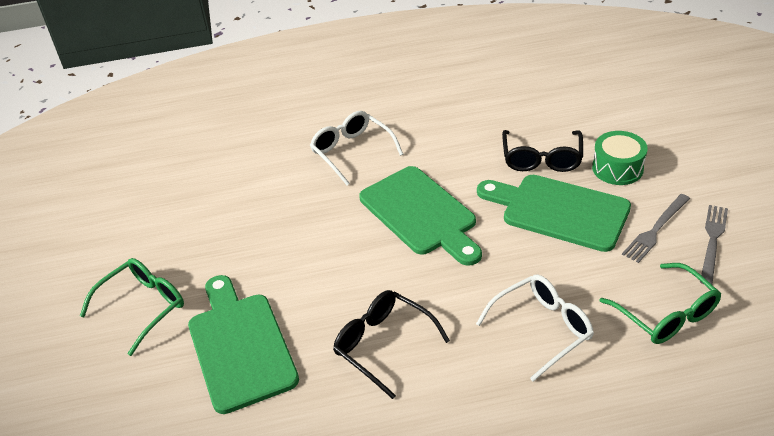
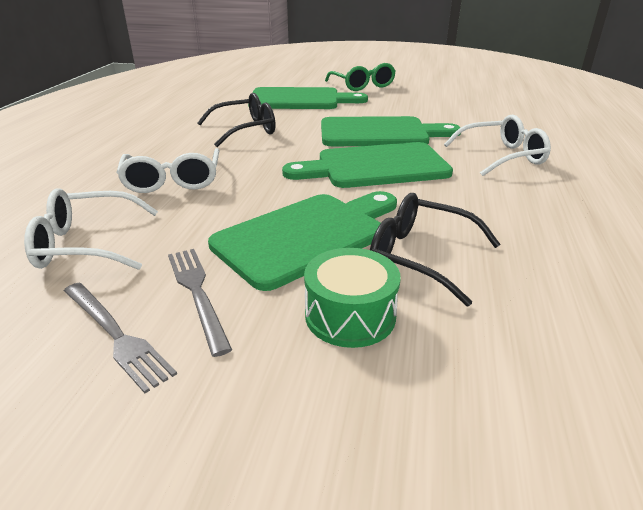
camera: 110 degrees right, 10 degrees down
green glasses [600,263,721,344] -> white glasses [24,188,158,270]
none -> green cutting board [321,116,461,146]

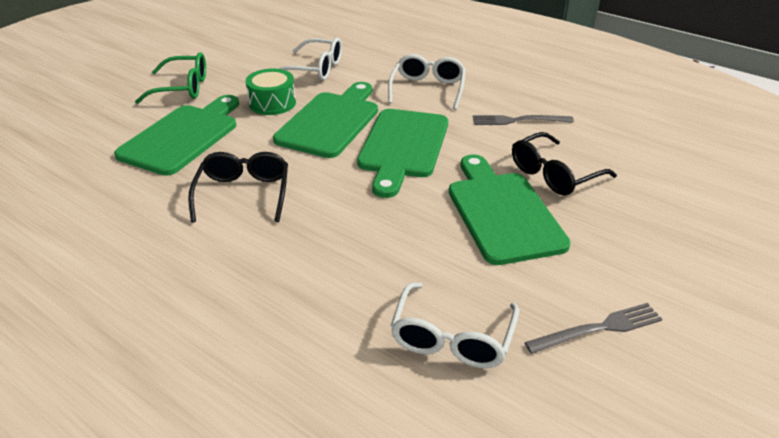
camera: 65 degrees left, 5 degrees up
white glasses [116,148,219,193] -> white glasses moved to [279,38,342,80]
grey fork [168,249,232,357] -> grey fork moved to [473,115,574,125]
green drum [304,248,400,348] -> green drum moved to [245,69,296,115]

